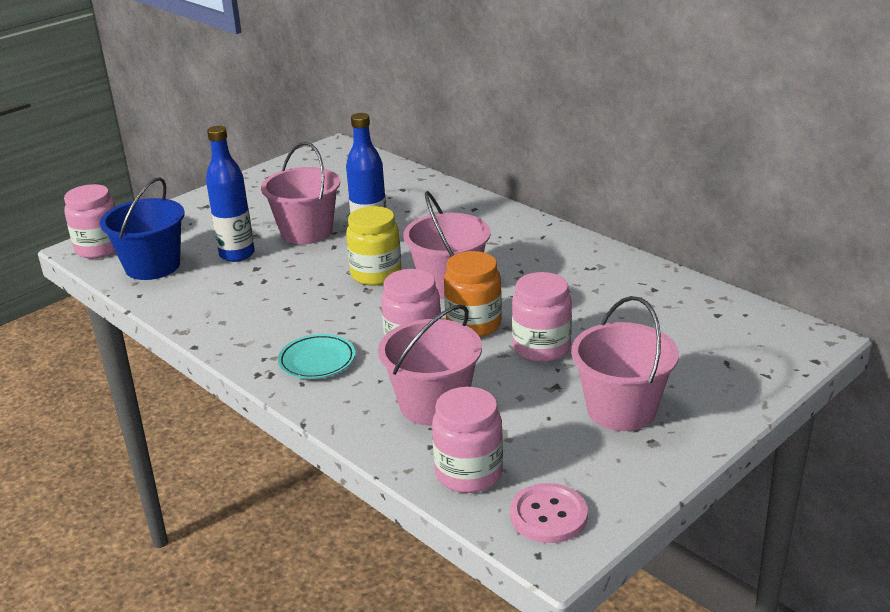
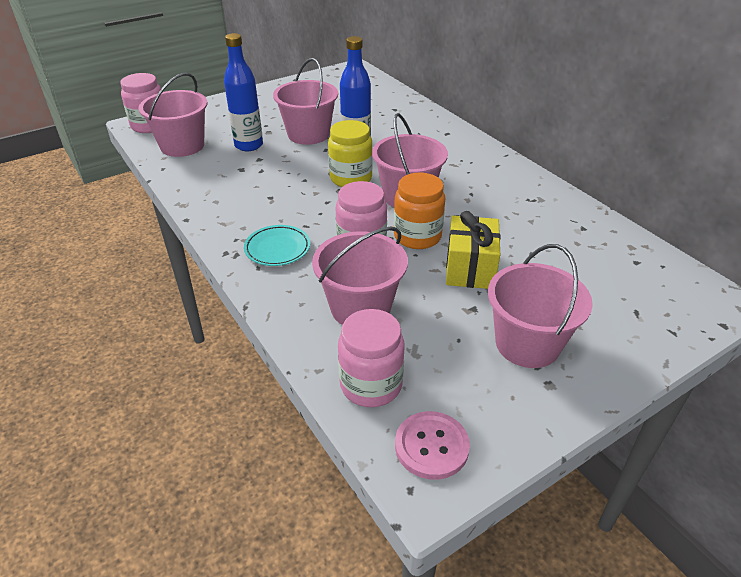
camera: 10 degrees right, 10 degrees up
blue bucket [100,177,184,280] -> pink bucket [138,73,207,157]
pink jar [512,272,572,362] -> yellow gift [446,211,501,289]

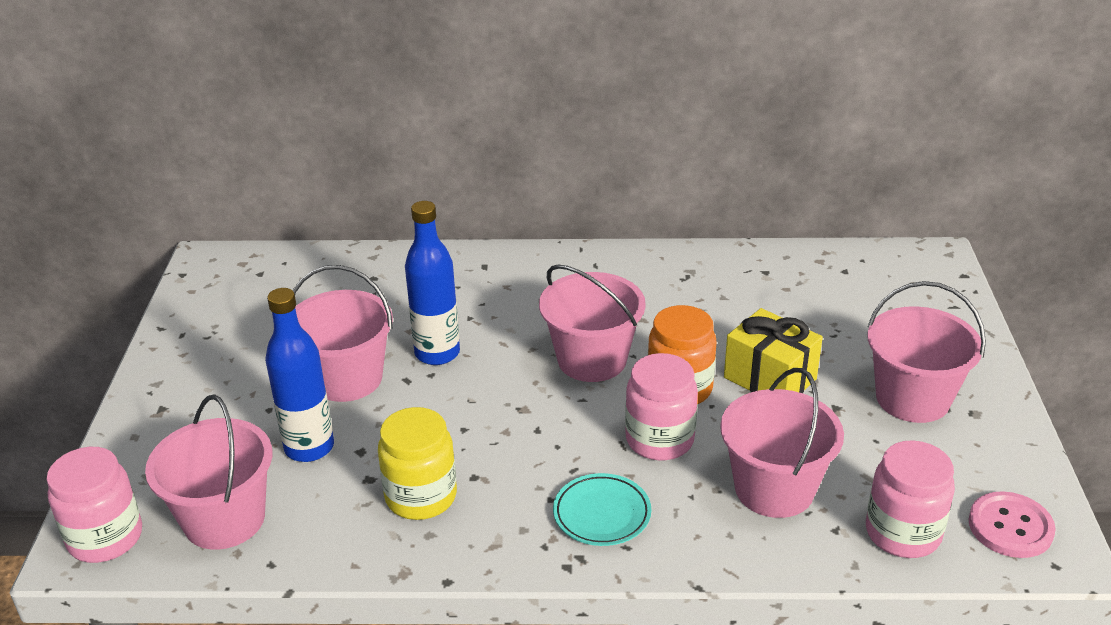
camera: 55 degrees left, 5 degrees down
yellow jar [328,120,373,187] -> yellow jar moved to [378,407,457,520]

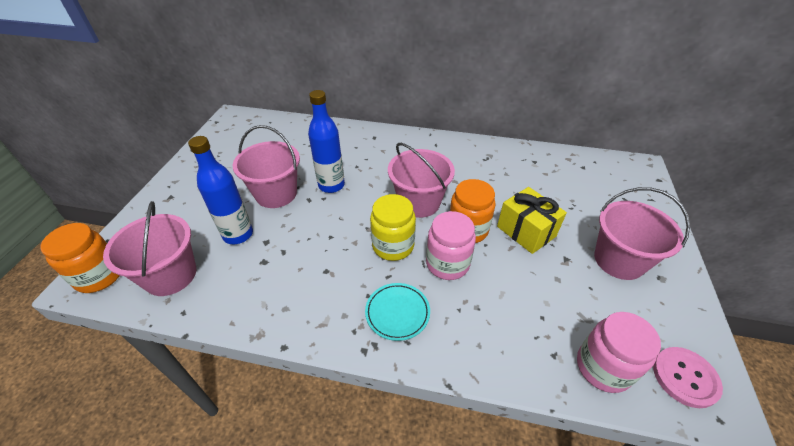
camera: 10 degrees right, 10 degrees up
pink jar [46,447,142,563] -> orange jar [40,223,120,293]
yellow jar [378,407,457,520] -> yellow jar moved to [370,194,416,261]
pink bucket [720,368,844,518] -> none

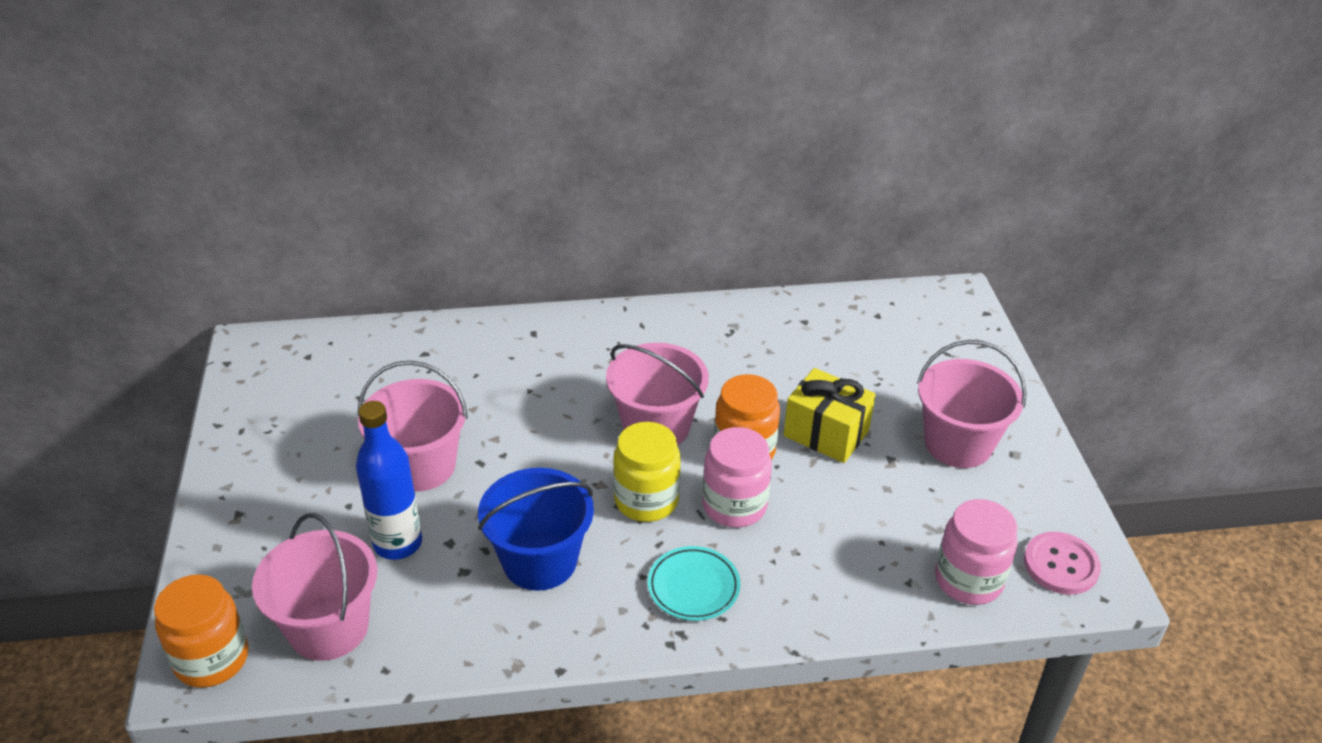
camera: 20 degrees left, 5 degrees down
blue bottle [308,90,345,193] -> none
none -> blue bucket [478,468,594,591]

